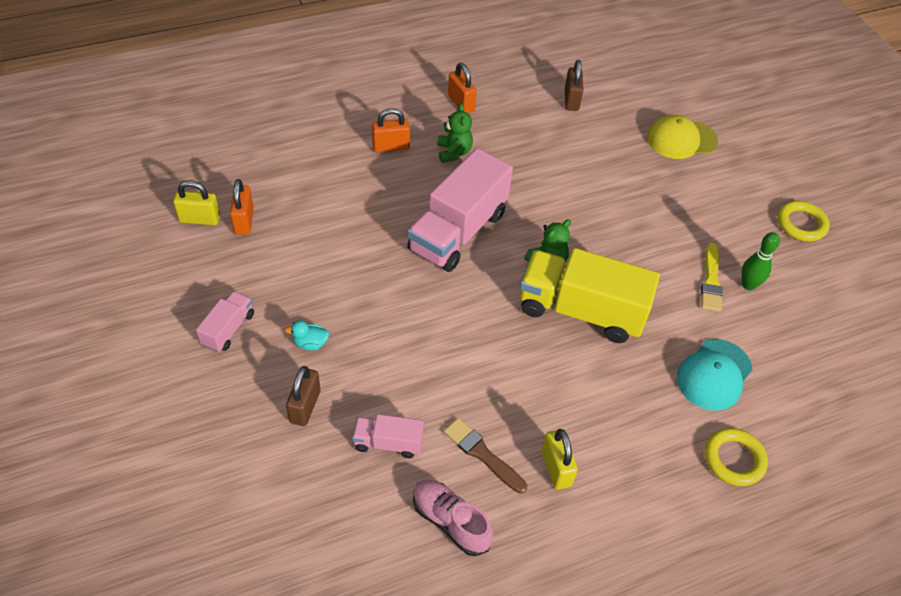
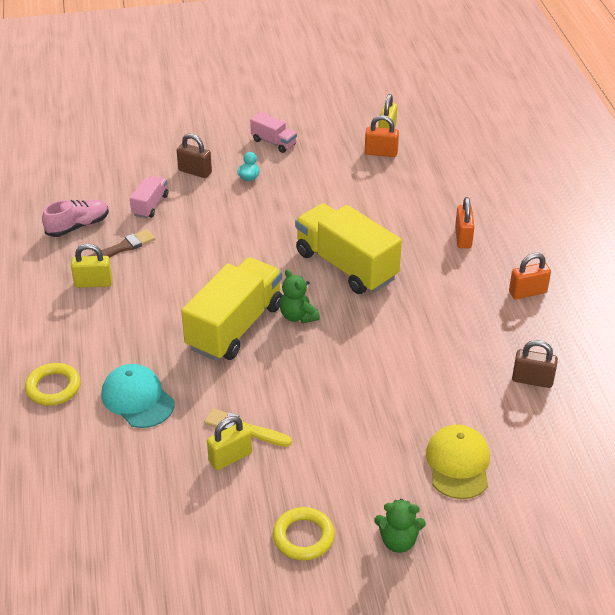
camera: 105 degrees right, 10 degrees down
pink truck [407,148,513,272] -> yellow truck [295,203,402,294]
green teddy bear [437,103,473,163] -> green teddy bear moved to [374,499,426,553]
green bowling pin [741,232,780,290] -> yellow padlock [207,416,252,470]

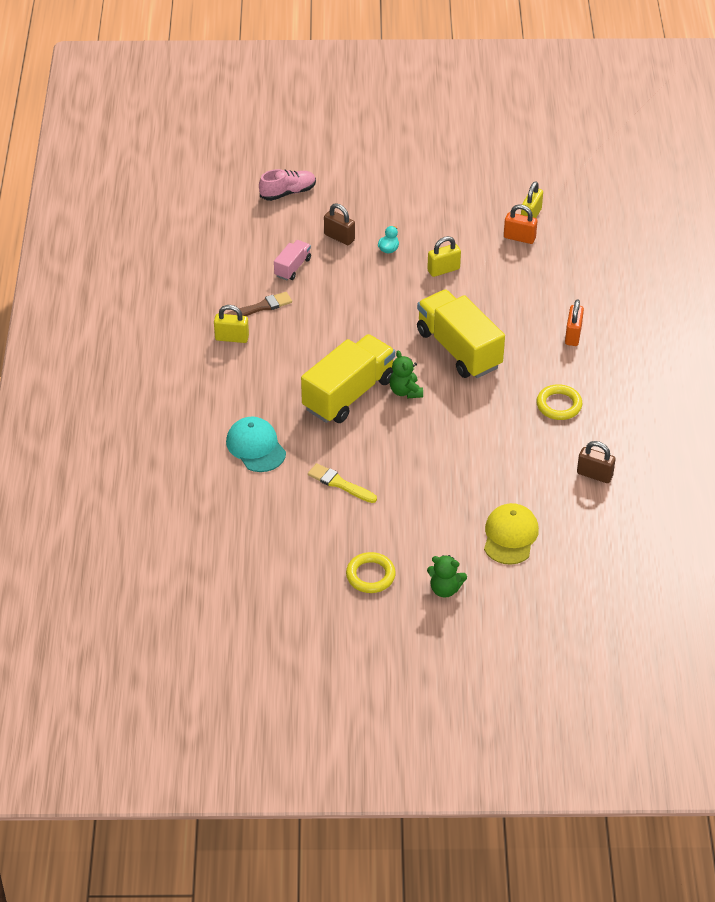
camera: 10 degrees right, 5 degrees up
yellow ring [25,363,81,406] -> yellow ring moved to [536,384,582,420]
pink shoe [42,199,109,237] -> pink shoe moved to [259,169,316,201]
yellow padlock [207,416,252,470] -> yellow padlock moved to [427,236,461,277]
pink truck [250,112,297,153] -> none
orange padlock [509,253,551,299] -> none

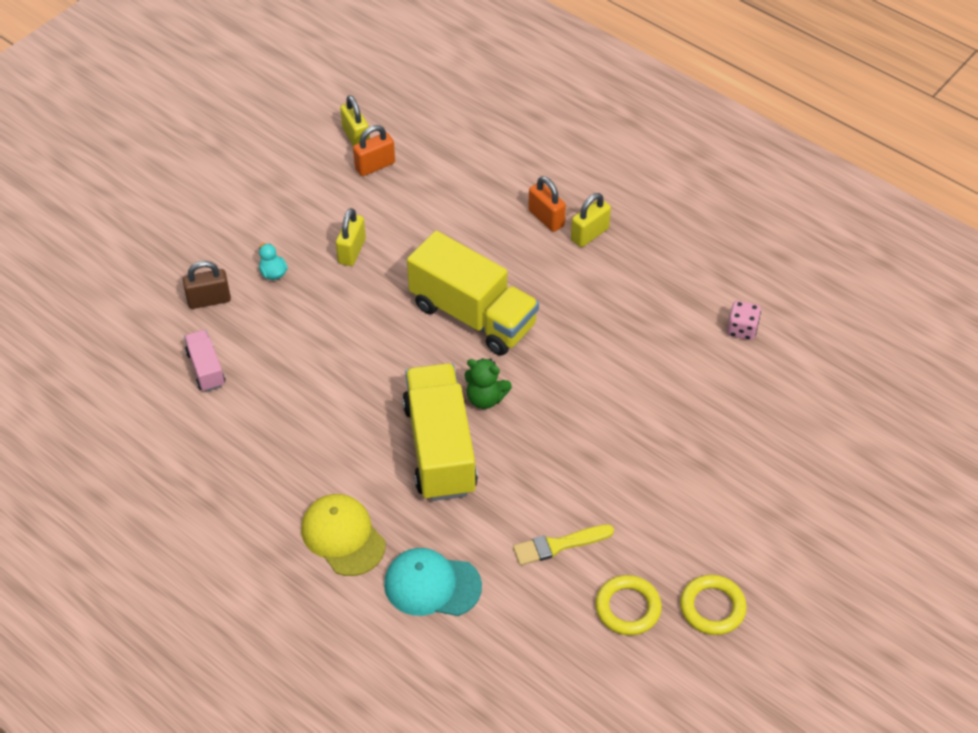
camera: 50 degrees left, 5 degrees up
yellow padlock [214,305,249,343] -> yellow padlock moved to [571,193,611,247]
brown brush [226,292,292,316] -> none
pink shoe [259,169,316,201] -> none
yellow truck [417,289,505,378] -> yellow truck turned 150 degrees counterclockwise [407,231,539,356]
green teddy bear [427,555,467,598] -> none
yellow cap [484,503,539,565] -> yellow cap moved to [301,494,386,576]
yellow ring [536,384,582,420] -> yellow ring moved to [595,575,662,636]
brown padlock [577,441,616,483] -> pink dice [727,301,761,340]

